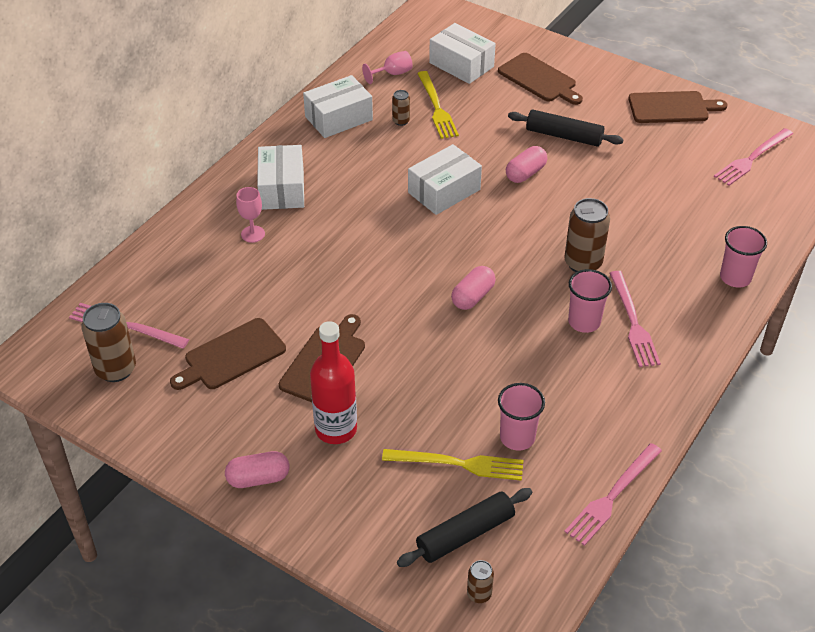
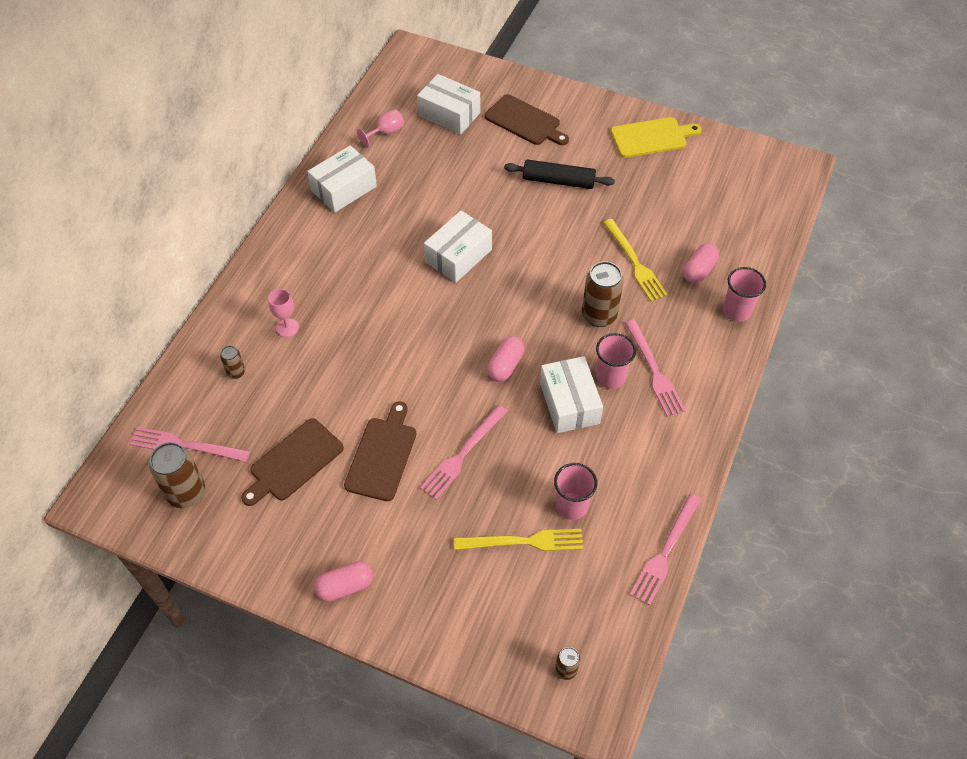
camera: 10 degrees left, 10 degrees up
white box [257,145,304,210] -> white box moved to [540,356,603,433]
red bottle [310,321,357,444] -> none
brown can [392,90,410,126] -> brown can moved to [220,346,245,379]
black rolling pin [397,488,532,567] -> none
yellow fork [417,71,459,139] -> yellow fork moved to [603,219,668,302]
pink capsule [506,146,547,183] -> pink capsule moved to [683,243,719,284]
brown cutting board [628,91,727,123] -> yellow cutting board [611,117,702,158]
pink fork [714,128,793,186] -> pink fork moved to [420,405,508,500]

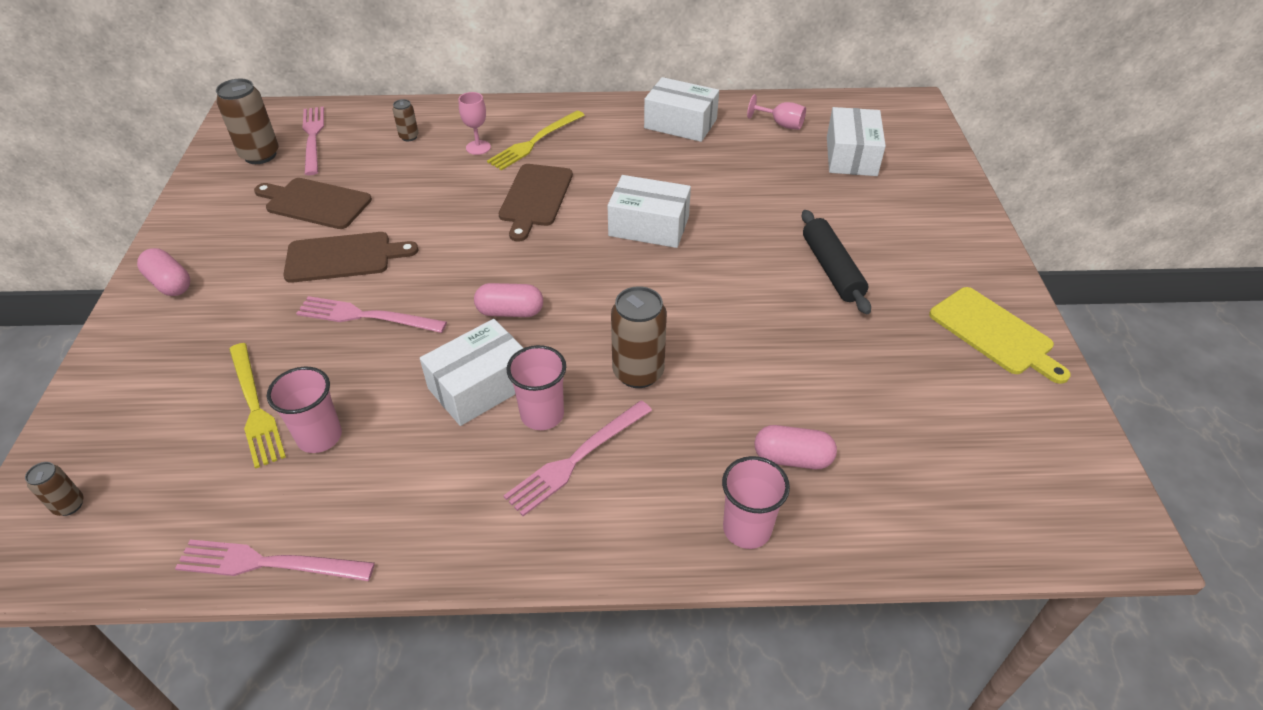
camera: 65 degrees right, 10 degrees down
brown cutting board [485,94,569,145] -> brown cutting board moved to [499,164,573,241]
yellow fork [603,219,668,302] -> yellow fork moved to [487,111,585,170]

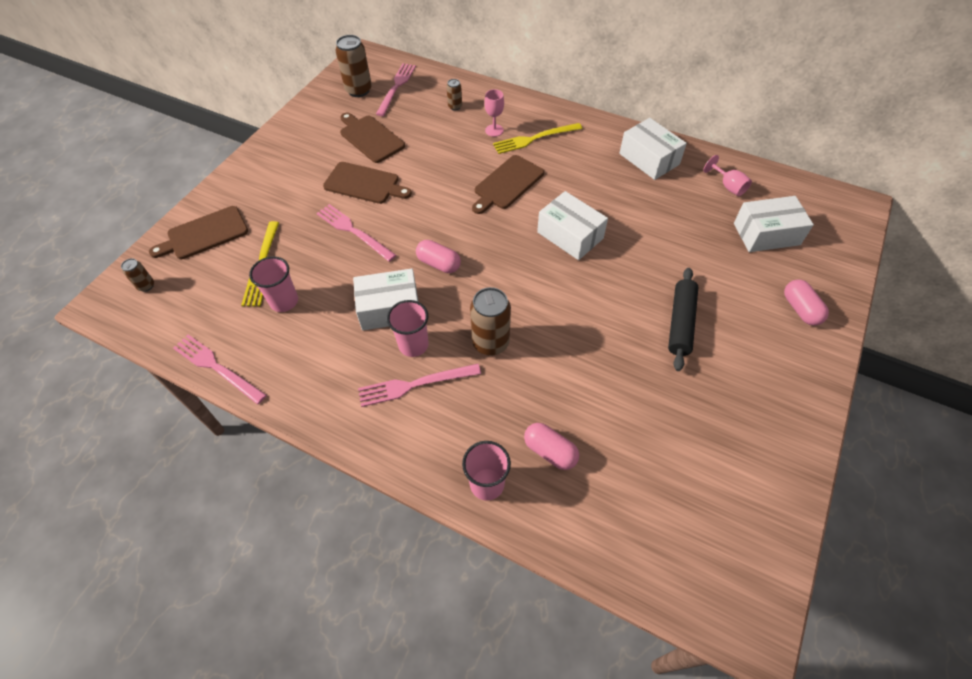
camera: 30 degrees right, 10 degrees up
pink capsule [137,248,190,296] -> pink capsule moved to [784,280,829,325]
white box [827,107,886,176] -> white box turned 45 degrees clockwise [734,196,814,252]
yellow cutting board [929,287,1071,384] -> none
none -> brown cutting board [149,206,248,259]

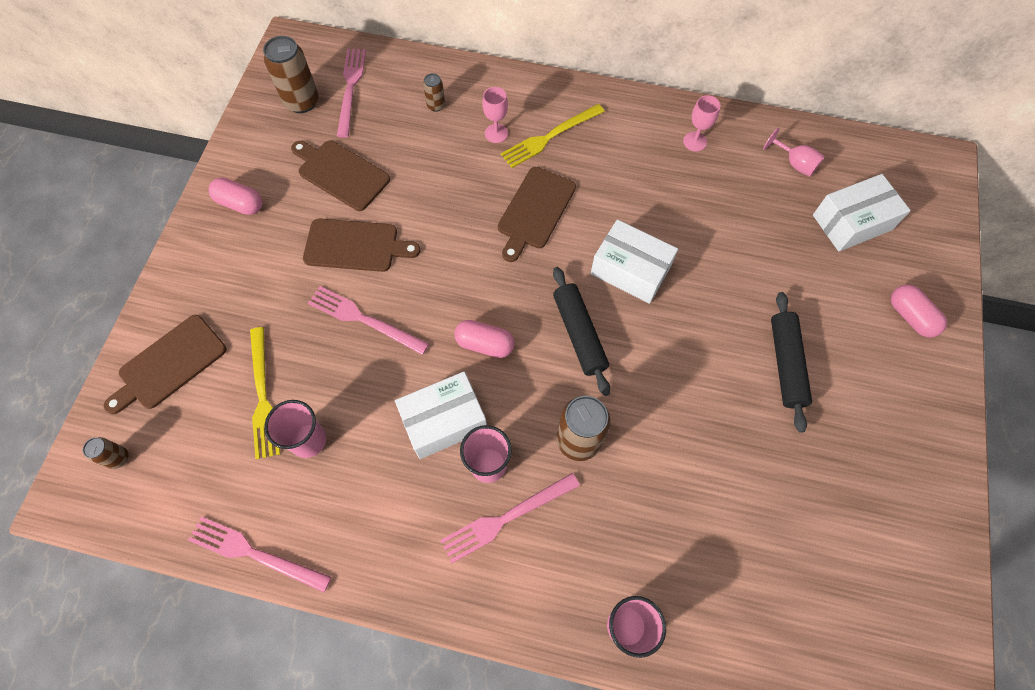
camera: 15 degrees left, 10 degrees up
pink capsule [524,423,579,470] -> pink capsule moved to [209,177,262,215]
white box [619,118,687,180] -> pink goblet [683,95,721,151]
none -> black rolling pin [553,267,610,396]

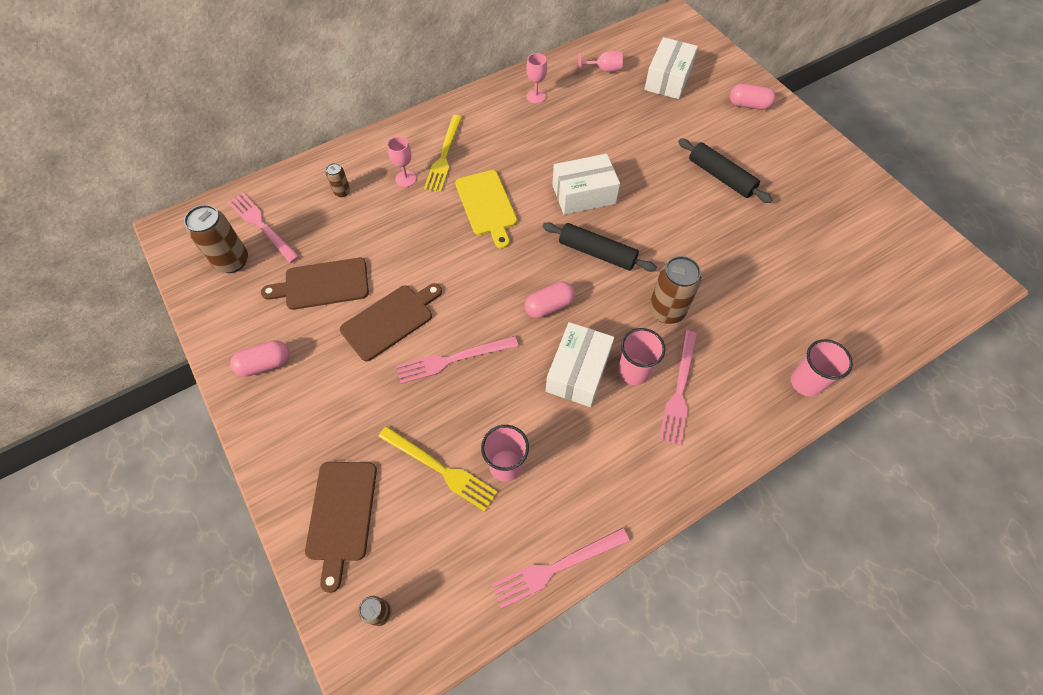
camera: 45 degrees left, 5 degrees down
brown cutting board [498,167,576,262] -> yellow cutting board [455,170,517,249]

